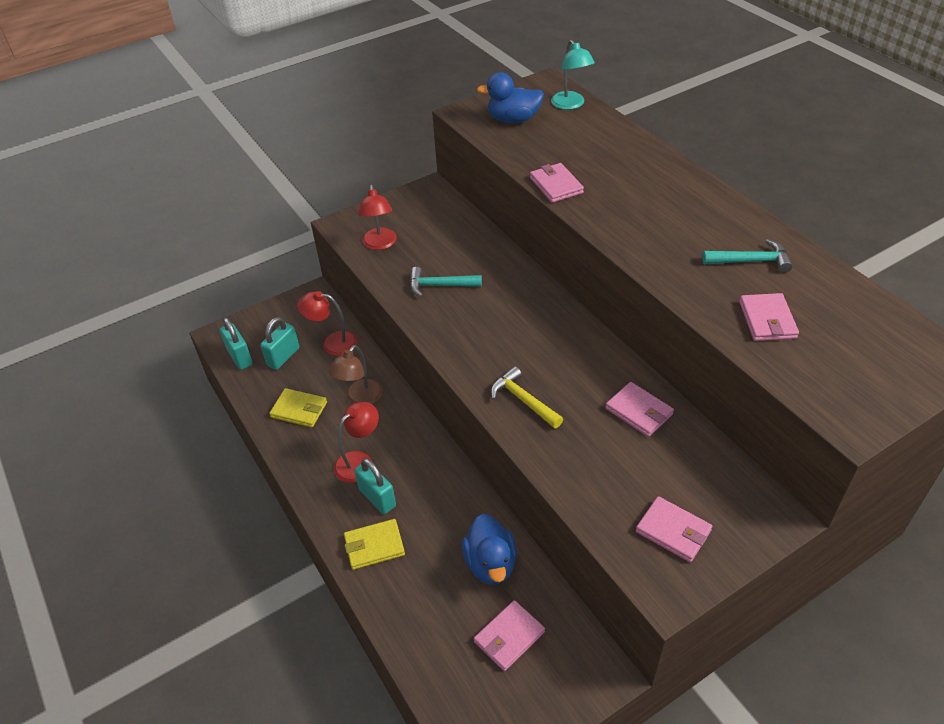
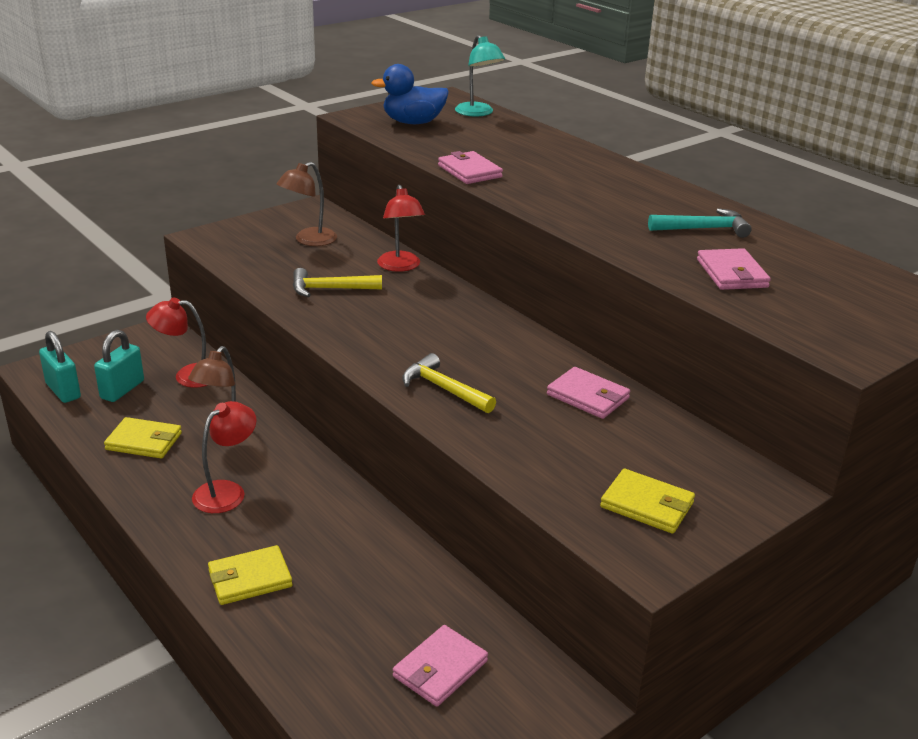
camera: 10 degrees left, 15 degrees down
turquoise padlock [354,458,396,514] -> none
red lamp [358,185,397,250] -> red lamp moved to [377,185,425,272]
turquoise hammer [410,267,482,297] -> yellow hammer [293,268,382,297]
blue duck [462,514,517,584] -> none
pink wallet [636,496,712,562] -> yellow wallet [600,469,695,534]
none -> brown lamp [276,162,337,246]

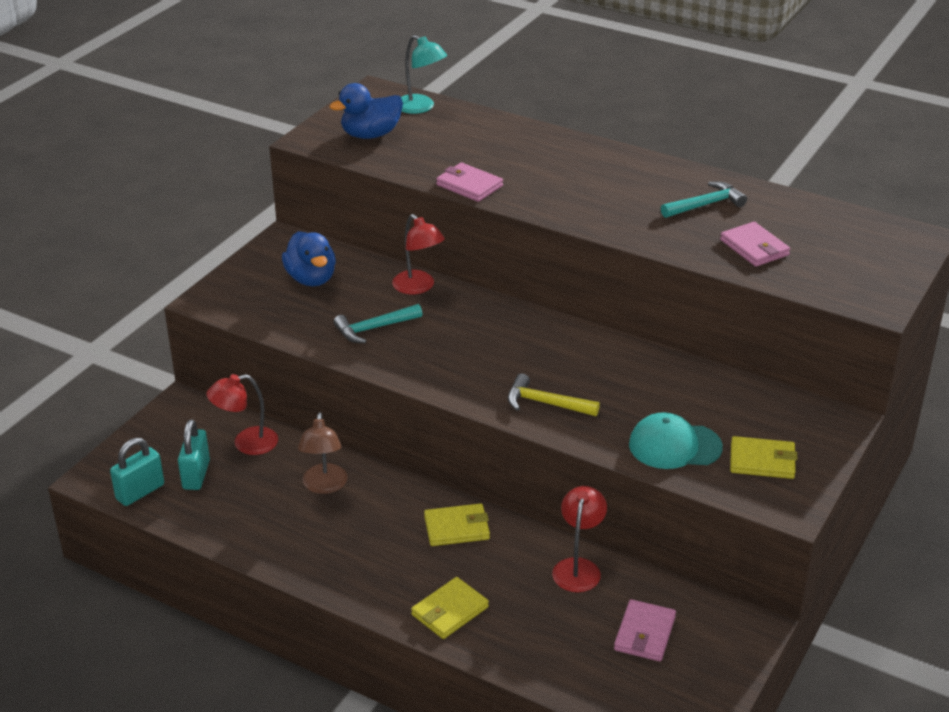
camera: 20 degrees left, 5 degrees up
turquoise padlock [39,331,81,403] -> turquoise padlock turned 75 degrees counterclockwise [110,438,164,506]
yellow wallet [104,417,182,458] -> yellow wallet moved to [424,503,490,546]
red lamp [192,401,257,513] -> red lamp moved to [552,486,607,592]
brown lamp [276,162,337,246] -> blue duck [282,231,336,286]
yellow hammer [293,268,382,297] -> turquoise hammer [333,304,422,343]
pink wallet [547,367,630,419] -> none
none -> turquoise cap [629,412,723,469]

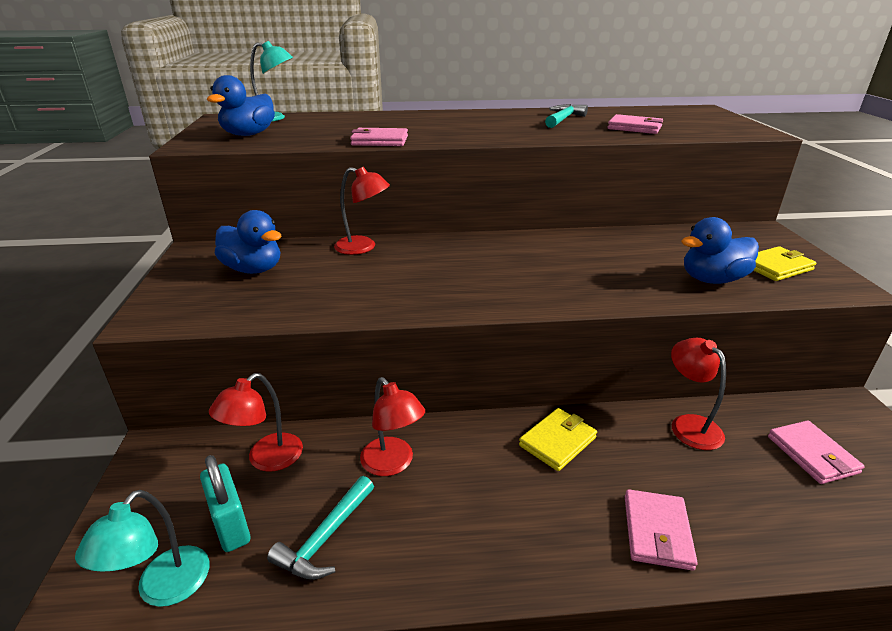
camera: 35 degrees left, 5 degrees down
turquoise padlock [110,438,164,506] -> turquoise lamp [75,490,209,607]
brown lamp [298,413,348,494] -> red lamp [360,377,425,476]
turquoise hammer [333,304,422,343] -> turquoise hammer moved to [267,476,374,580]
yellow wallet [411,577,489,639] -> pink wallet [625,489,698,571]
yellow hammer [508,373,600,416] -> none
turquoise cap [629,412,723,469] -> blue duck [681,217,759,284]

